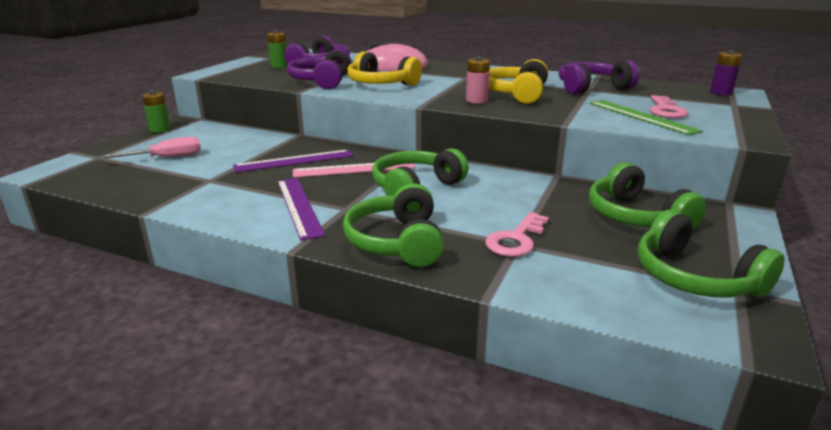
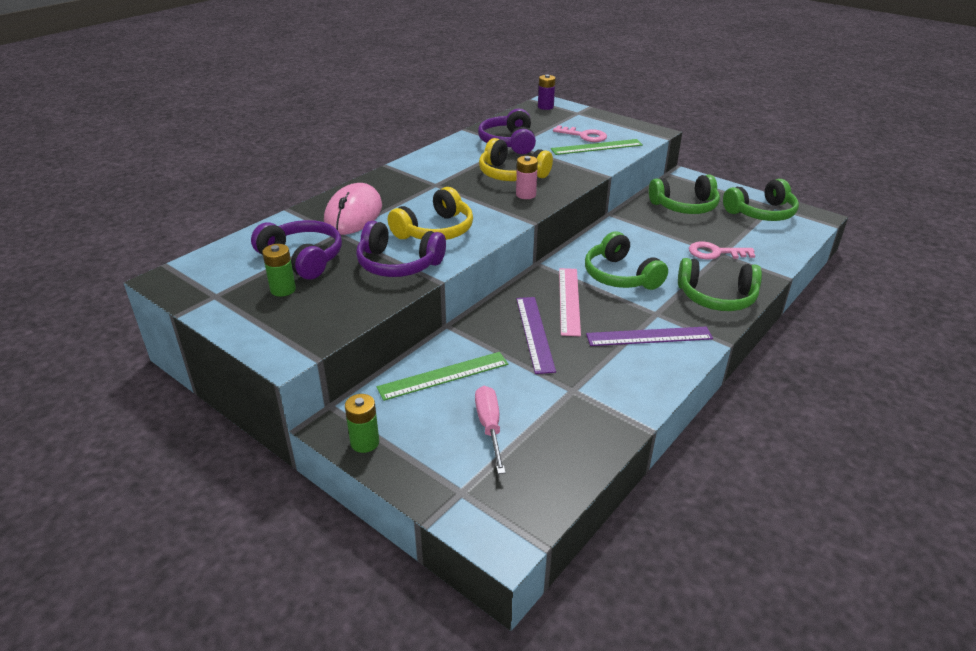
camera: 75 degrees left, 10 degrees up
pink key [485,212,549,257] -> pink key turned 135 degrees clockwise [689,242,755,259]
none -> green ruler [377,352,508,401]

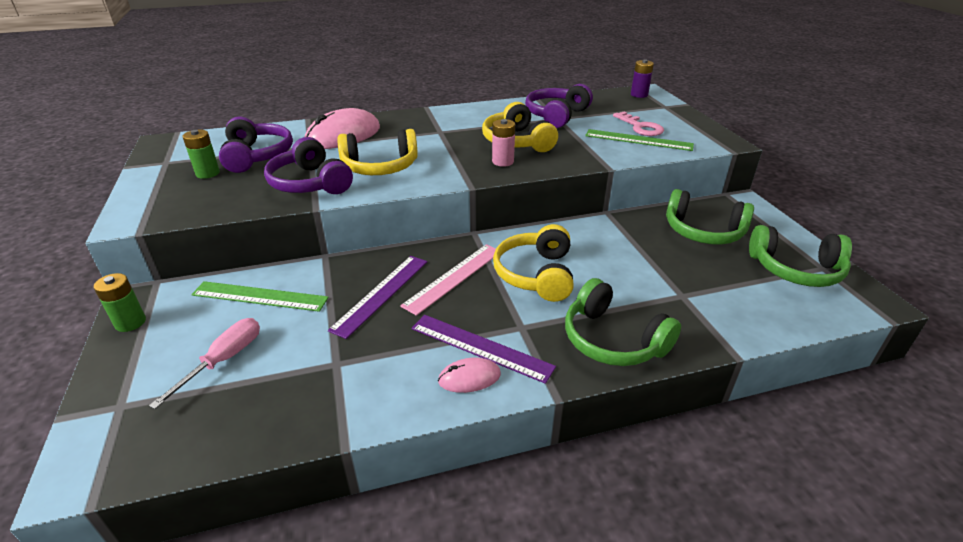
camera: 35 degrees right, 0 degrees up
green headphones [585,231,668,290] -> yellow headphones [493,224,574,302]
pink key [689,242,755,259] -> none
none -> pink mouse [438,358,501,393]

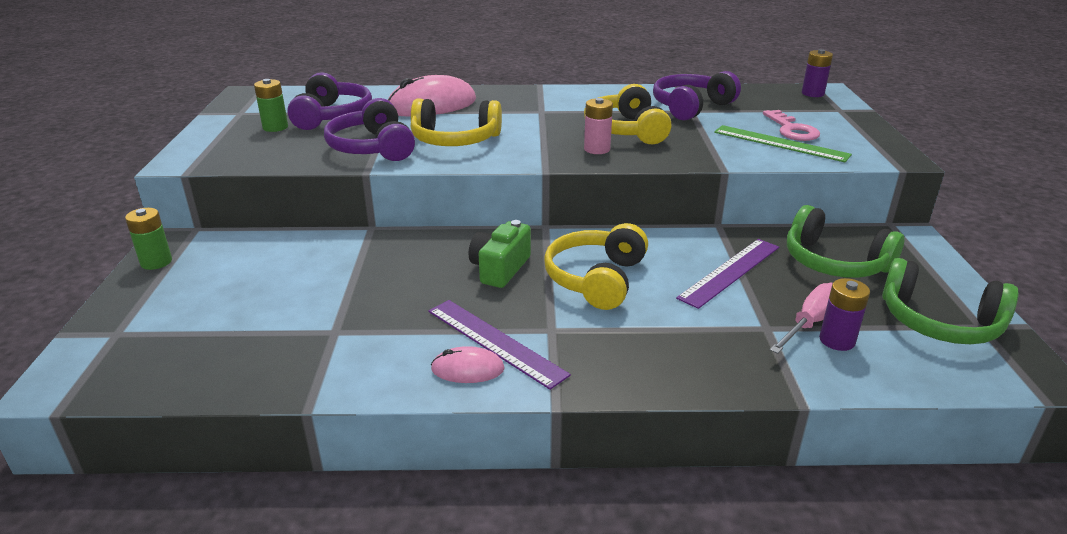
camera: 15 degrees right, 5 degrees down
pink screwdriver [149,318,260,409] -> pink screwdriver moved to [770,283,833,354]
green ruler [191,281,329,312] -> none
purple ruler [328,256,427,339] -> purple ruler moved to [676,239,779,309]
pink ruler [400,244,496,316] -> green camera [469,220,531,288]
green headphones [565,278,681,366] -> none
none -> purple battery [819,278,870,351]

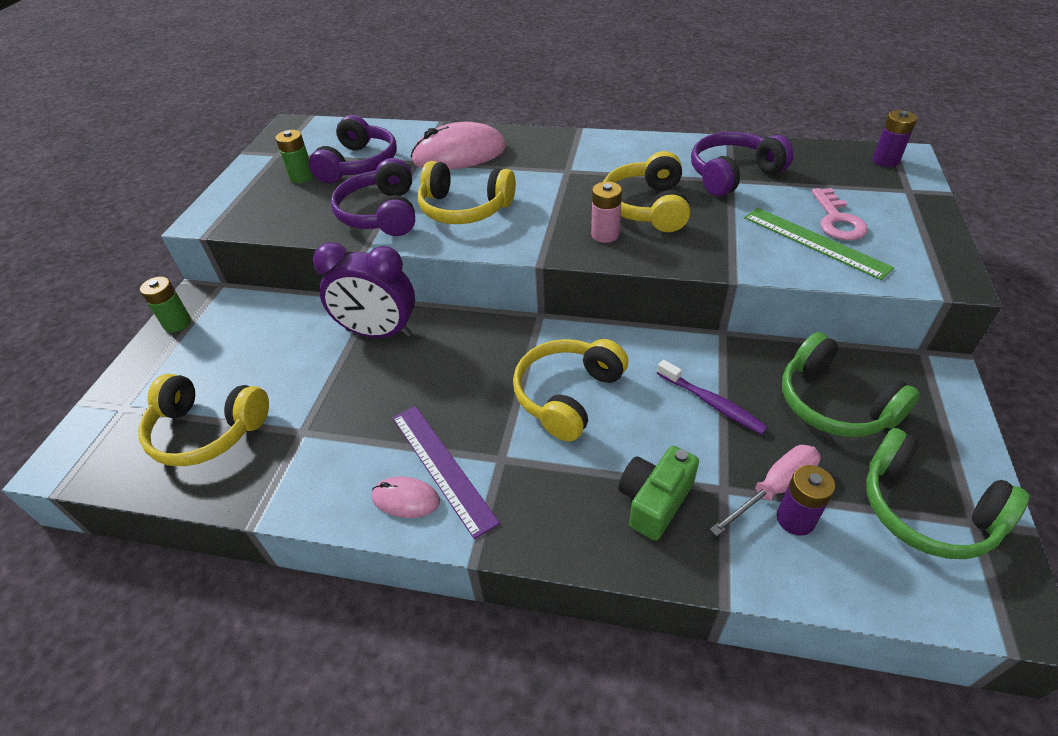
camera: 15 degrees right, 15 degrees up
green camera [469,220,531,288] -> green camera moved to [619,446,699,541]
purple ruler [676,239,779,309] -> purple toothbrush [657,360,768,434]
none -> yellow headphones [138,374,269,466]
none -> purple clock [313,242,415,338]

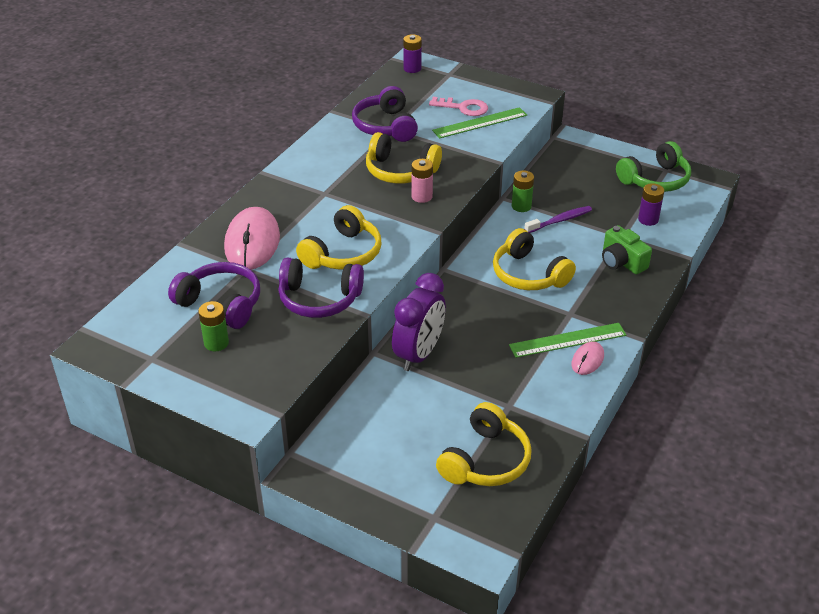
camera: 75 degrees left, 5 degrees down
green battery [140,277,191,333] -> green battery moved to [512,170,534,212]
purple ruler [392,406,500,539] -> green ruler [509,323,626,358]
pink screwdriver [710,445,820,536] -> none
green headphones [782,332,920,437] -> none

